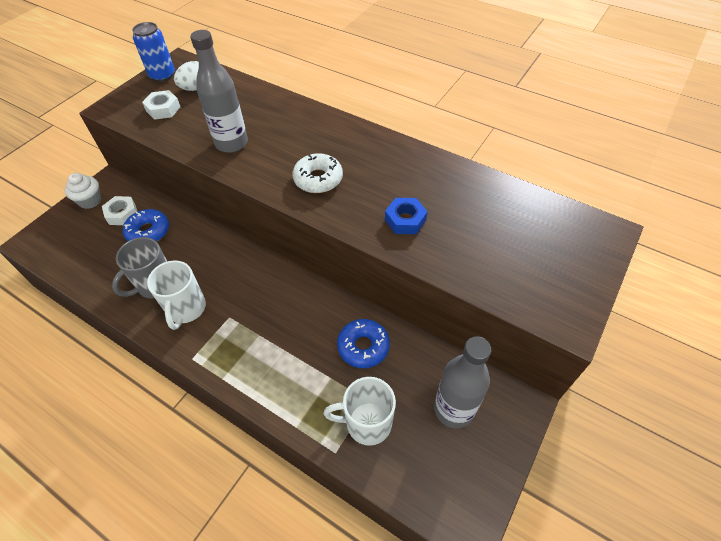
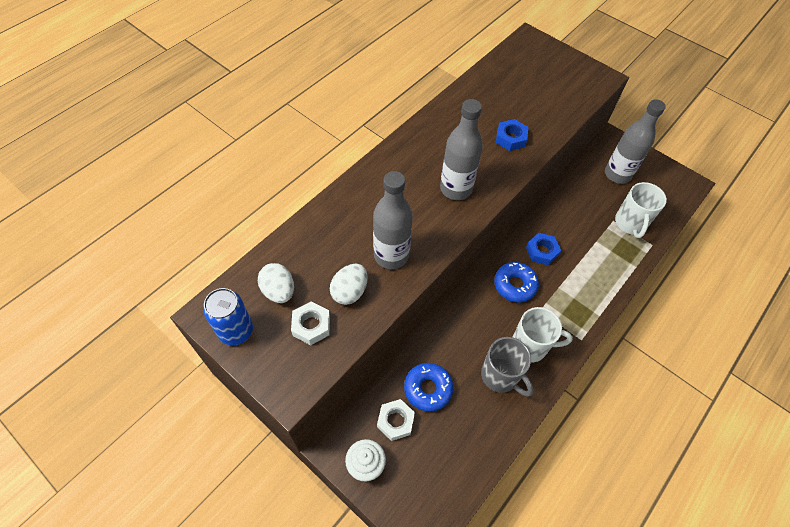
camera: 85 degrees left, 5 degrees up
white donut [292,153,343,193] -> grey bottle [440,99,483,200]
blue donut [337,319,390,368] -> blue donut moved to [494,262,539,303]
none -> white egg [330,264,368,305]
none -> blue nut [526,233,561,265]

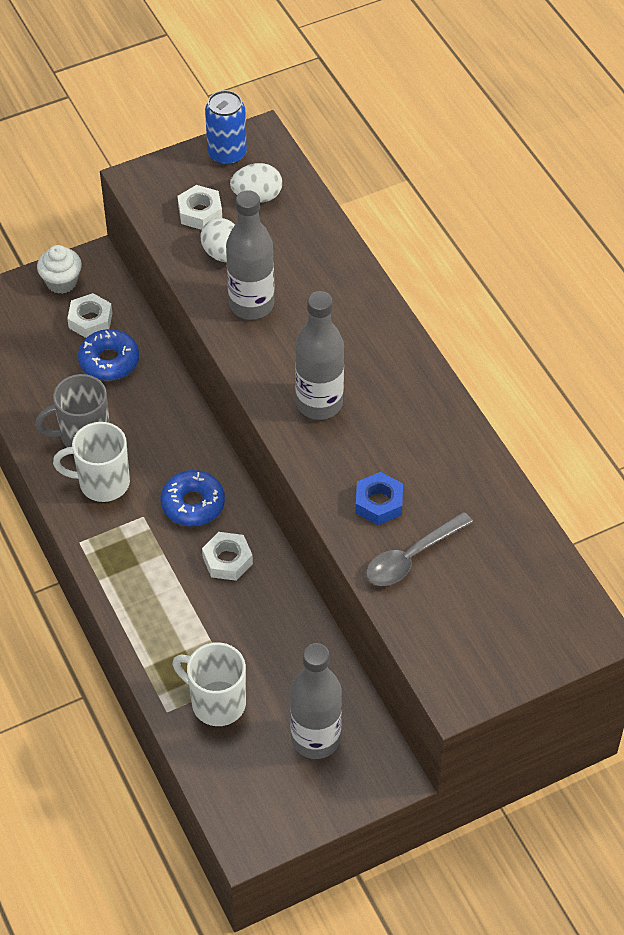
camera: 115 degrees right, 5 degrees down
white mug [513,307,573,362] -> white mug turned 60 degrees clockwise [53,422,130,502]
blue nut [526,233,561,265] -> white nut [202,532,253,581]
none -> grey spoon [366,512,473,586]

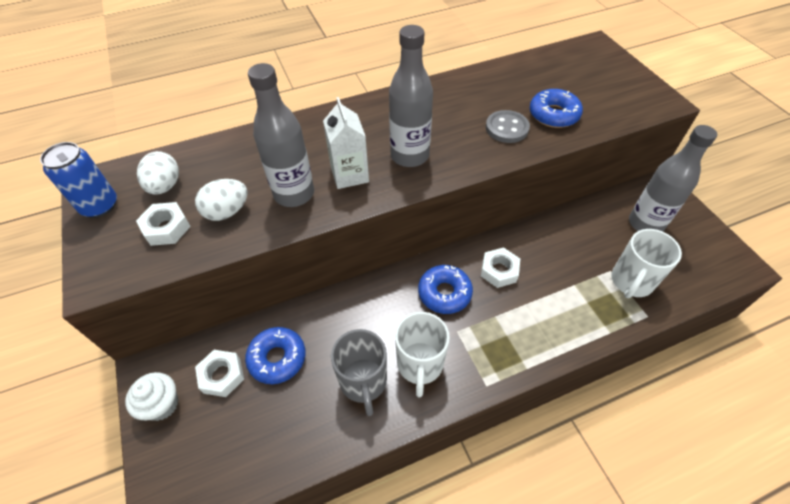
camera: 85 degrees left, 0 degrees up
blue nut [355,472,403,525] -> grey button [486,110,530,143]
grey spoon [366,512,473,586] -> blue donut [530,89,583,128]
none -> white carton [323,97,369,189]

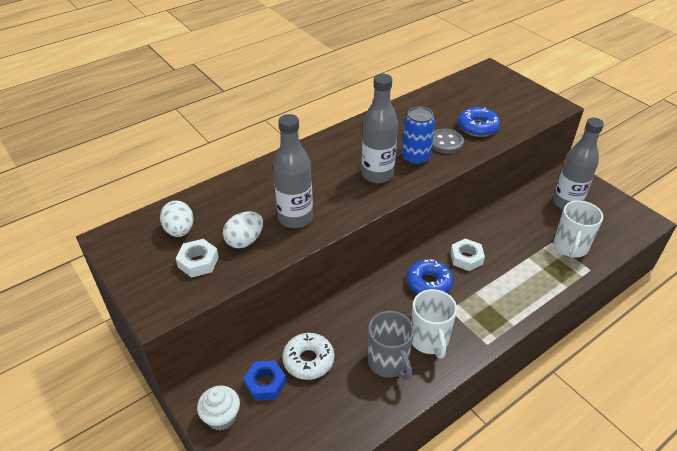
camera: 15 degrees left, 10 degrees down
blue can [40,142,117,218] -> blue can moved to [402,107,435,165]
white nut [195,350,244,397] -> blue nut [244,360,286,401]
blue donut [245,327,306,384] -> white donut [282,333,334,380]
white carton [323,97,369,189] -> none

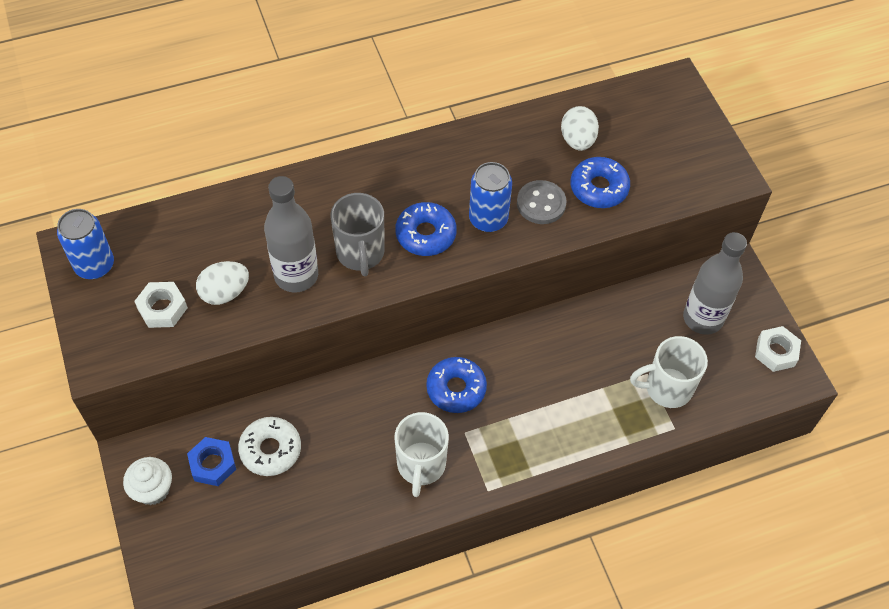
camera: 15 degrees right, 15 degrees up
white egg [160,200,194,237] -> white egg moved to [561,106,599,151]
grey bottle [362,74,398,183] -> blue donut [395,202,457,256]
grey mug [368,311,414,380] -> grey mug moved to [331,193,385,276]
white nut [450,238,485,271] -> white nut moved to [755,326,801,372]
white mug [554,200,603,258] -> white mug turned 45 degrees clockwise [630,336,708,408]
none -> blue can [57,209,114,279]

